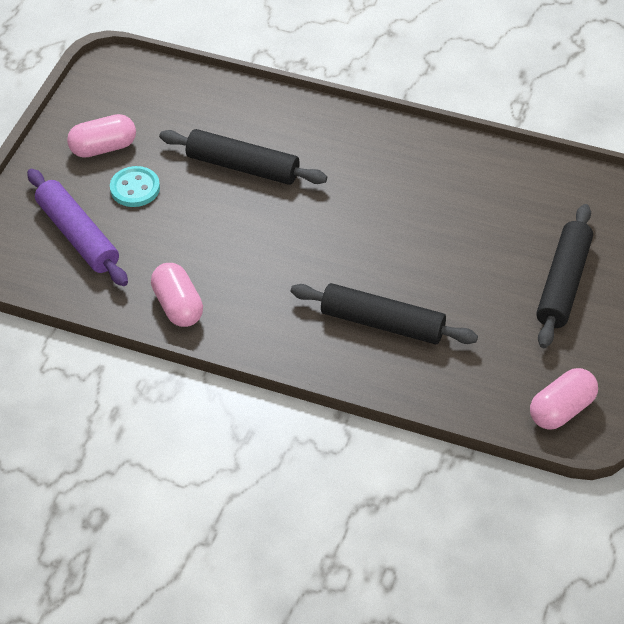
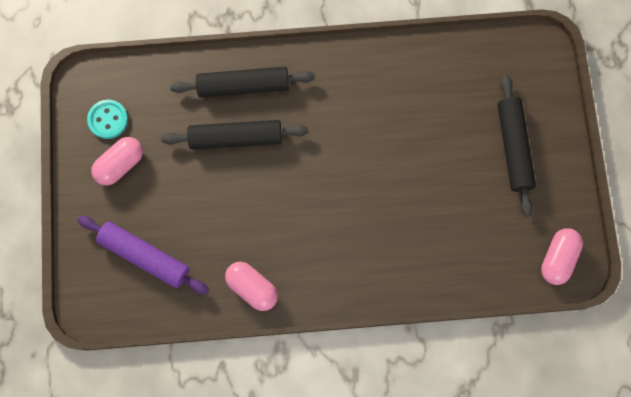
camera: 25 degrees left, 25 degrees up
turquoise button [110,166,160,207] -> turquoise button moved to [87,100,128,139]
black rolling pin [291,283,478,344] -> black rolling pin moved to [170,67,315,98]

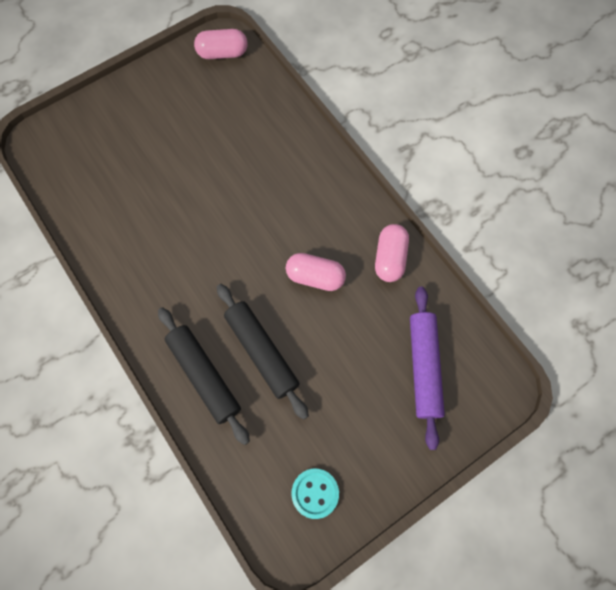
camera: 120 degrees left, 5 degrees down
pink capsule [91,137,143,186] -> pink capsule moved to [286,253,346,291]
black rolling pin [498,75,536,217] -> none

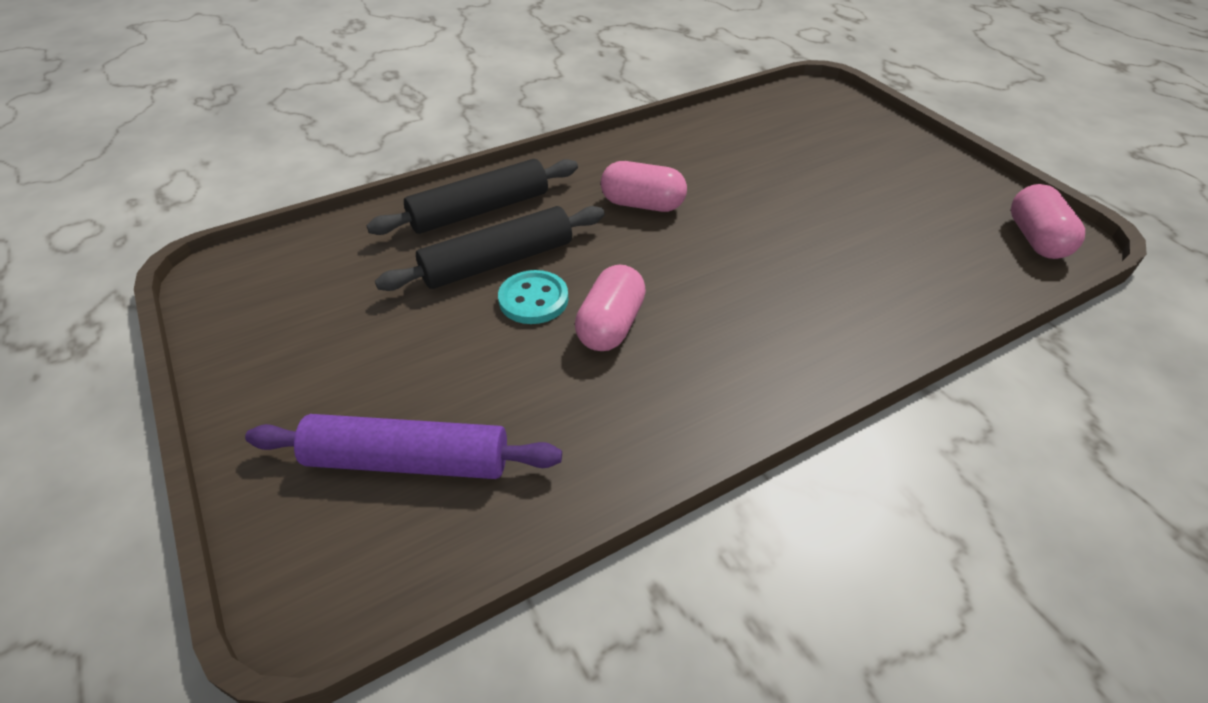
camera: 95 degrees right, 25 degrees down
turquoise button [291,469,339,519] -> turquoise button moved to [498,270,568,324]
pink capsule [375,224,409,282] -> pink capsule moved to [601,161,687,212]

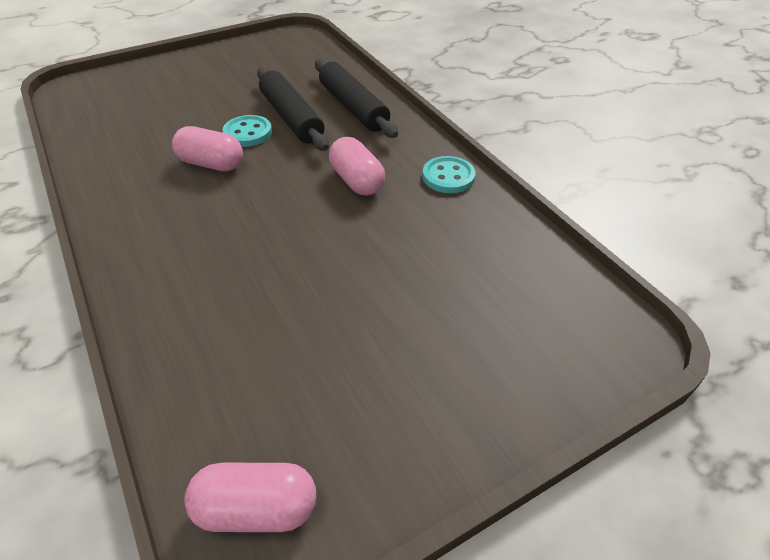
camera: 90 degrees right, 0 degrees up
purple rolling pin [245,414,562,479] -> none
pink capsule [601,161,687,212] -> pink capsule turned 45 degrees counterclockwise [329,137,385,196]
none -> turquoise button [422,156,476,193]

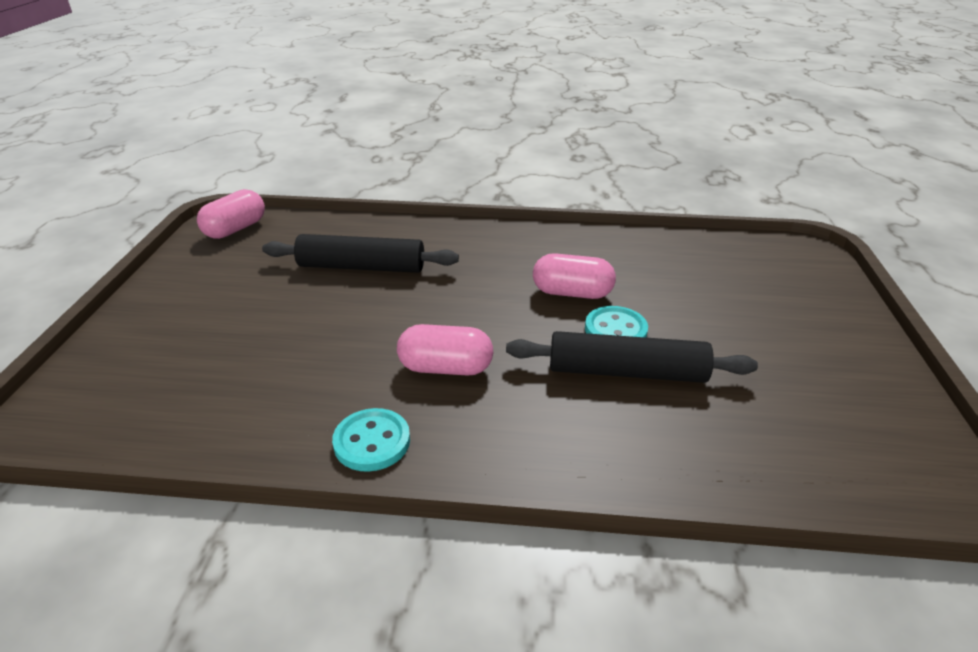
camera: 125 degrees right, 10 degrees down
pink capsule [172,126,243,171] -> pink capsule turned 45 degrees clockwise [533,253,616,299]
black rolling pin [315,59,398,138] -> black rolling pin moved to [262,234,459,273]

